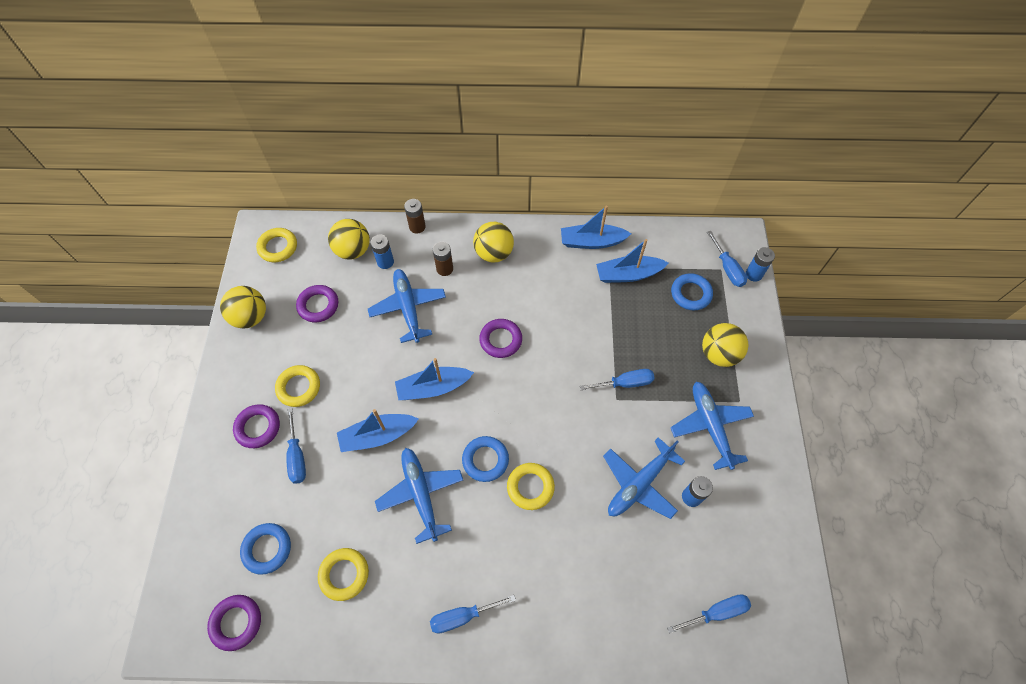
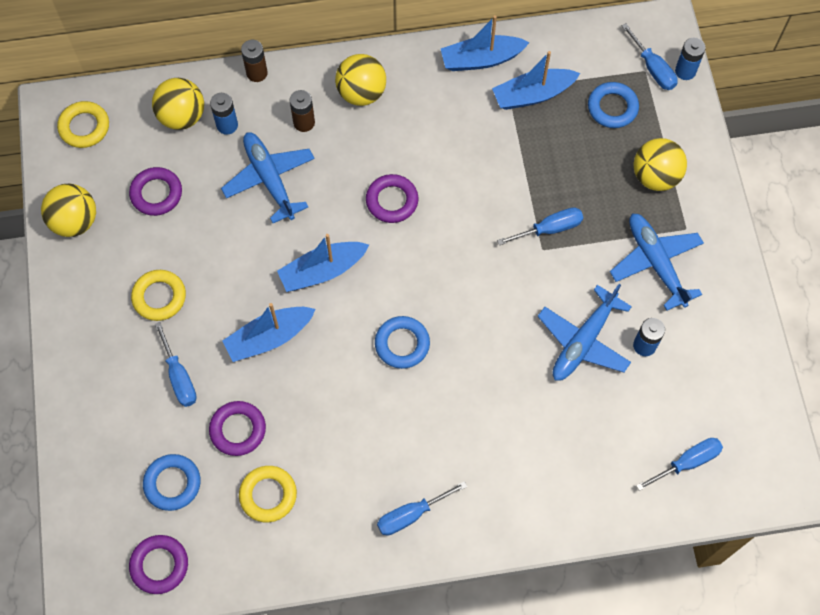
camera: 10 degrees left, 5 degrees up
purple ring [233,404,280,448] -> purple ring moved to [209,401,266,456]
blue plane [375,448,463,544] -> none
yellow ring [507,463,555,510] -> none

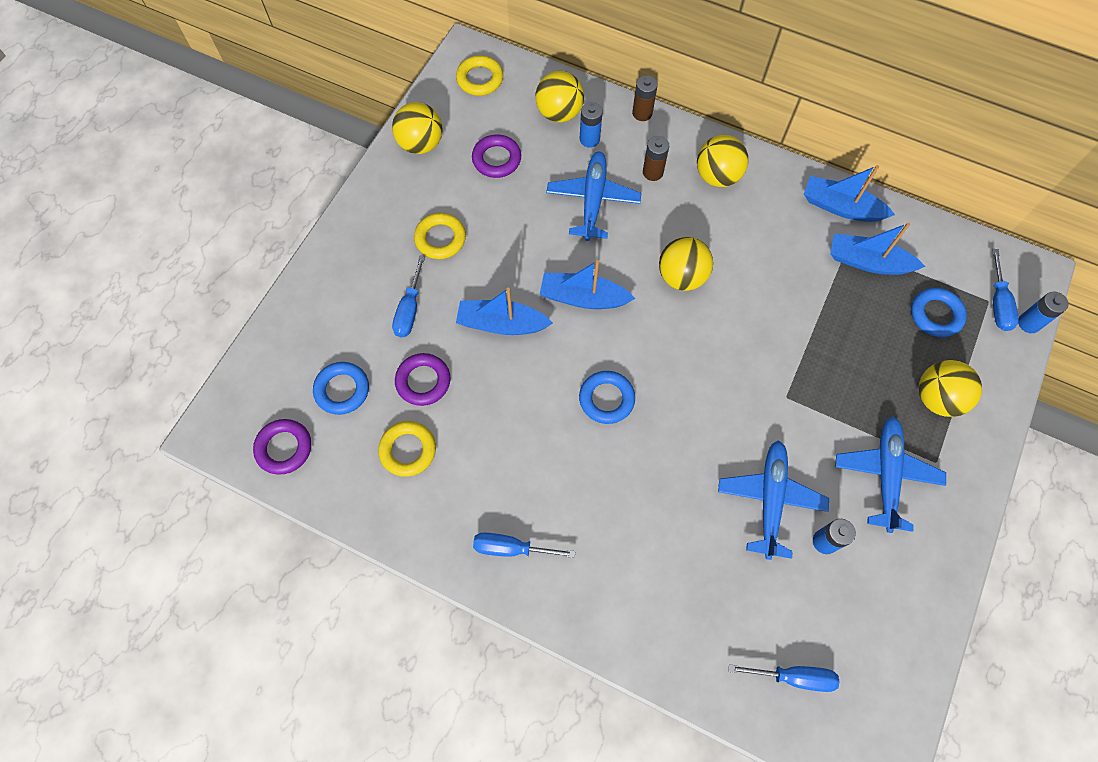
camera: 35 degrees right, 0 degrees up
purple ring [366,174,419,223] -> yellow ball [659,237,713,291]
blue screwdriver [497,207,583,246] -> none
blue plane [538,284,632,381] -> blue plane turned 120 degrees clockwise [718,440,829,560]

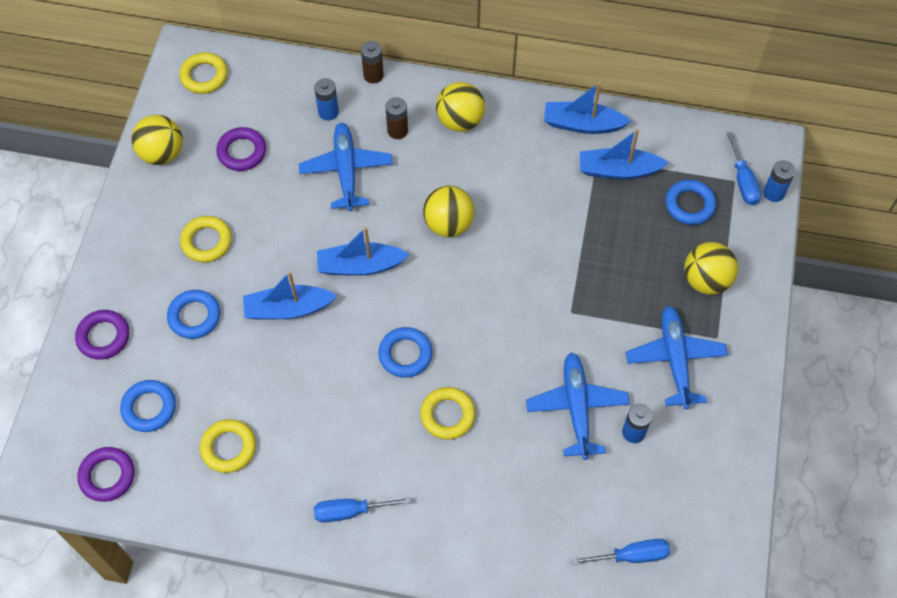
camera: 15 degrees left, 5 degrees down
blue screwdriver [392,256,425,337] -> blue ring [167,290,220,339]
purple ring [395,353,451,406] -> purple ring moved to [75,310,129,360]
yellow ball [535,71,584,122] -> none
none -> yellow ring [420,387,476,440]

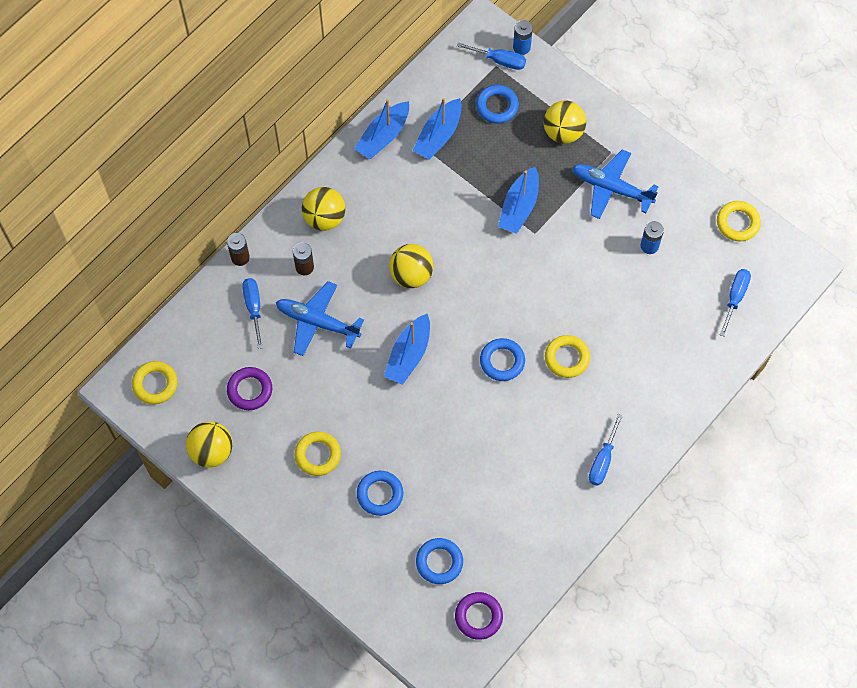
camera: 60 degrees left, 5 degrees up
purple ring [75,310,129,360] -> none
yellow ring [200,419,256,473] -> yellow ring moved to [717,201,761,241]
blue boat [243,271,337,320] -> blue boat moved to [498,167,539,234]
blue battery [314,78,339,121] -> blue screwdriver [242,278,263,349]
blue plane [526,352,630,460] -> none

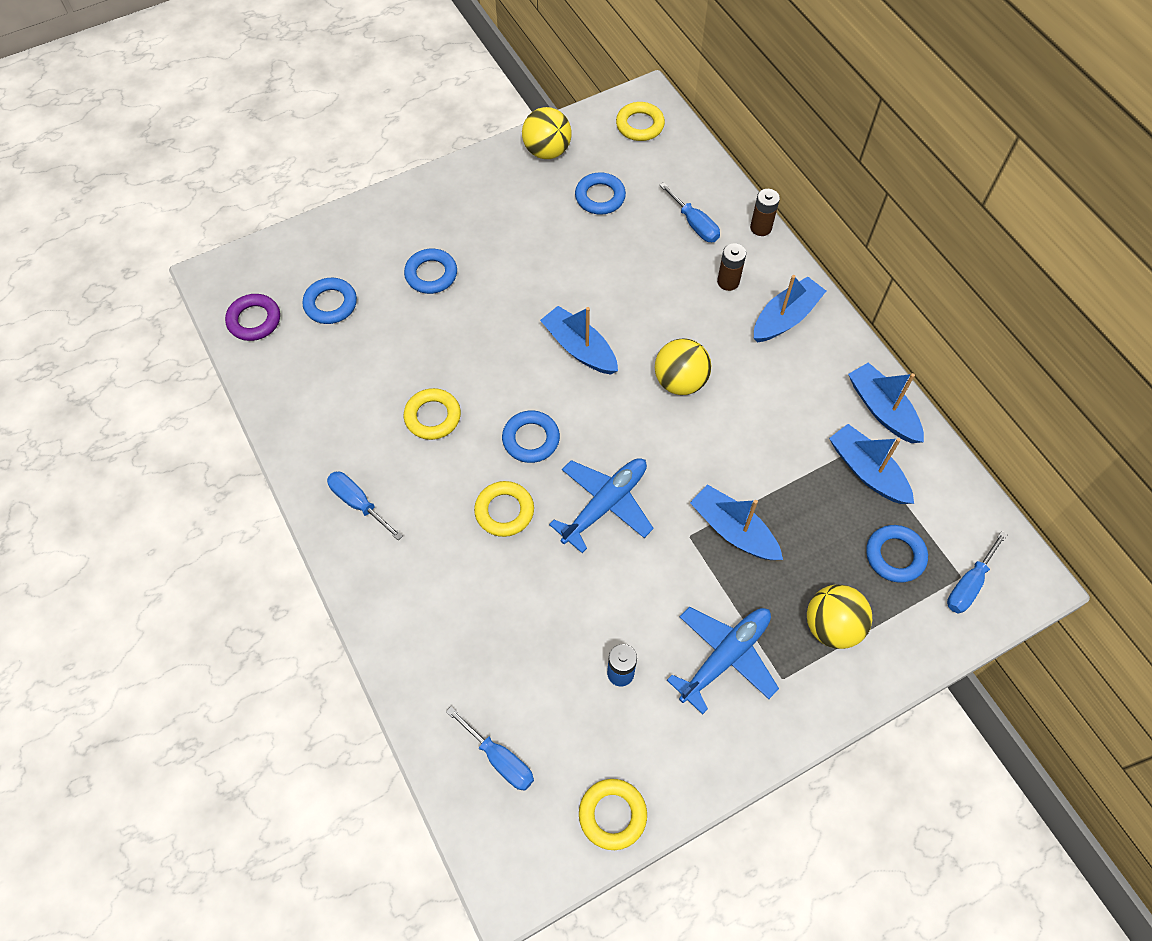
camera: 110 degrees right, 5 degrees down
purple ring [227,367,272,410] -> blue ring [575,172,626,215]
blue screwdriver [242,278,263,349] -> blue screwdriver turned 45 degrees clockwise [660,182,720,242]
blue plane [276,281,364,356] -> blue plane moved to [549,458,654,553]
yellow ring [295,432,341,476] -> yellow ring moved to [404,388,461,440]
yellow ball [302,187,345,231] -> blue boat [754,275,826,343]
blue battery [513,20,533,55] -> none

